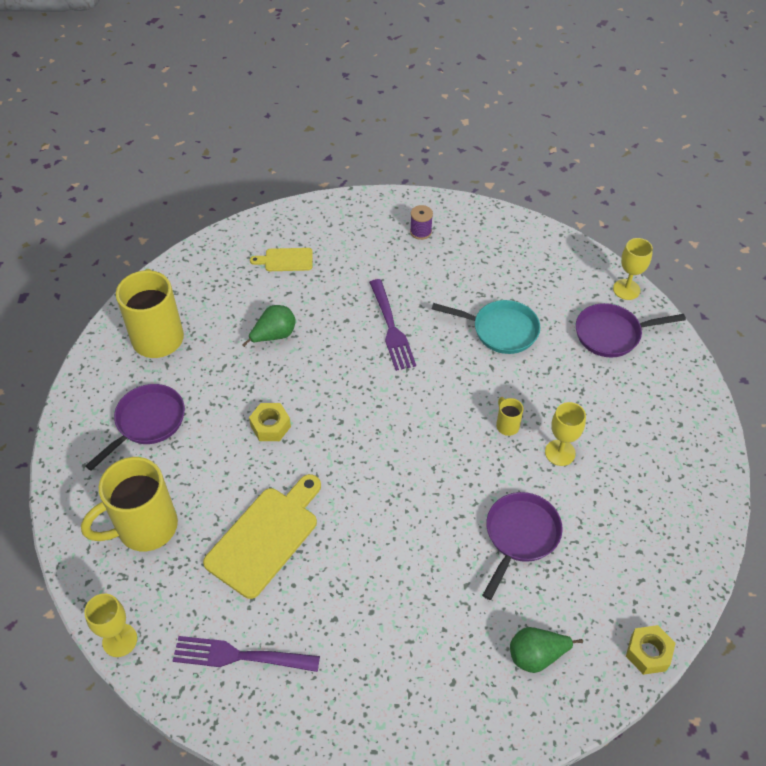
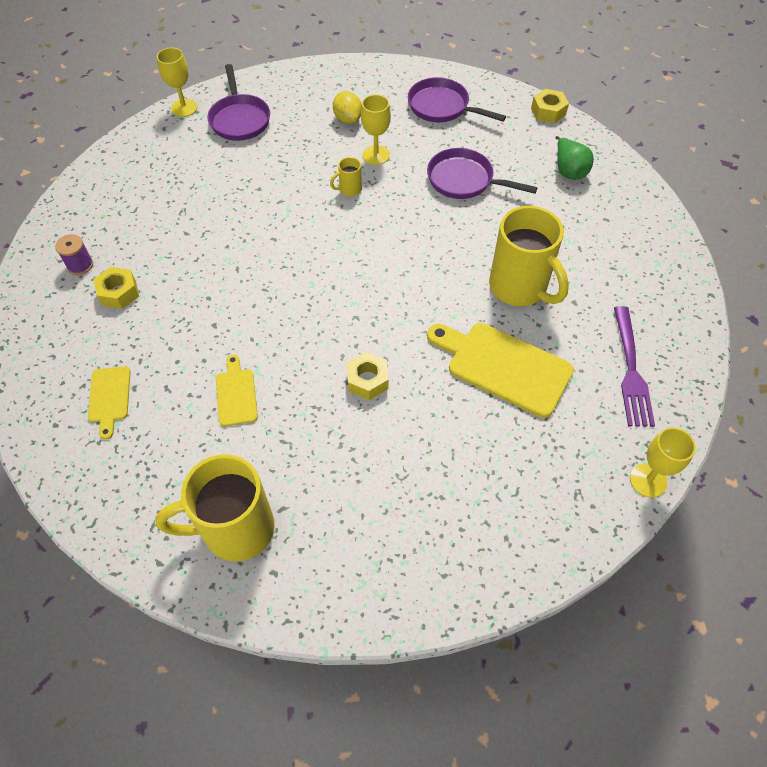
camera: 95 degrees left, 5 degrees up
yellow mug [81,457,178,551] -> yellow mug moved to [489,206,569,306]
purple pan [85,384,185,471] -> purple pan moved to [408,77,506,122]
green pear [242,305,296,347] -> yellow cutting board [216,355,258,427]
purple fork [369,279,416,371] -> none
turquoise pan [432,300,540,354] -> none
none -> yellow nut [94,267,139,309]
none -> yellow lemon [333,91,362,124]

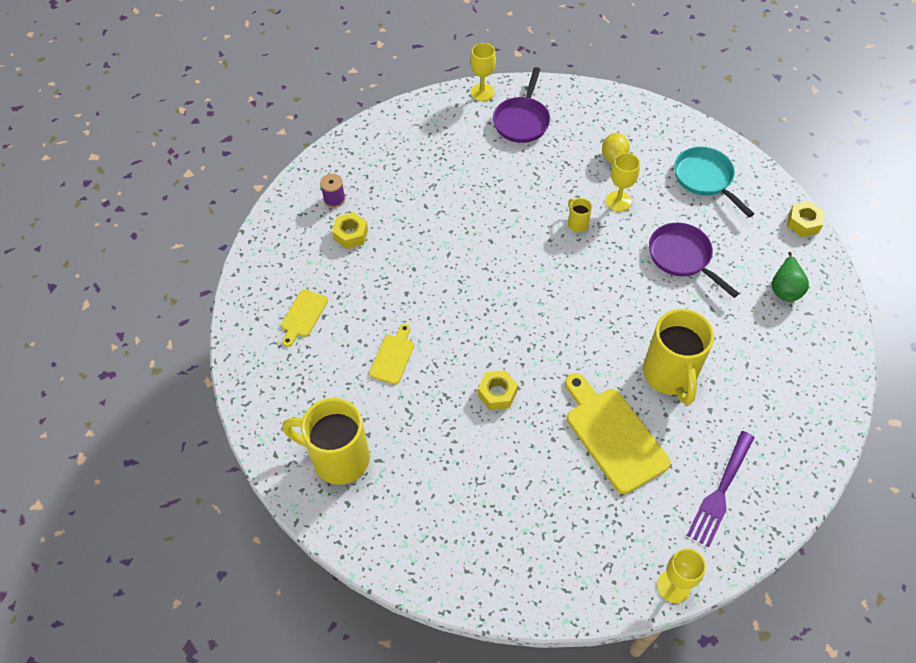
camera: 30 degrees right, 0 degrees up
yellow mug [330,157,362,196] -> yellow mug turned 60 degrees clockwise [568,198,592,232]
purple pan [408,77,506,122] -> turquoise pan [674,147,754,217]

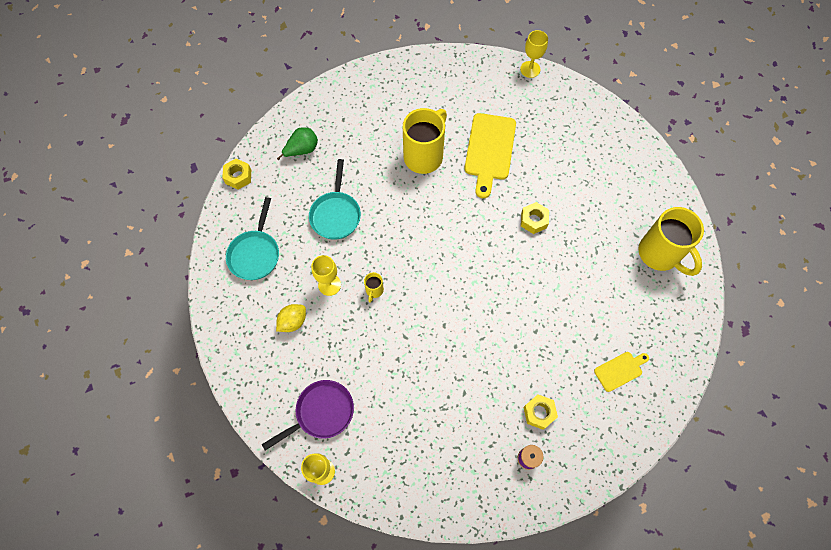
camera: 140 degrees left, 10 degrees up
yellow cutting board [369,324,414,384] -> none
purple pan [649,223,739,298] -> turquoise pan [309,159,361,240]
purple fork [687,431,755,547] -> none

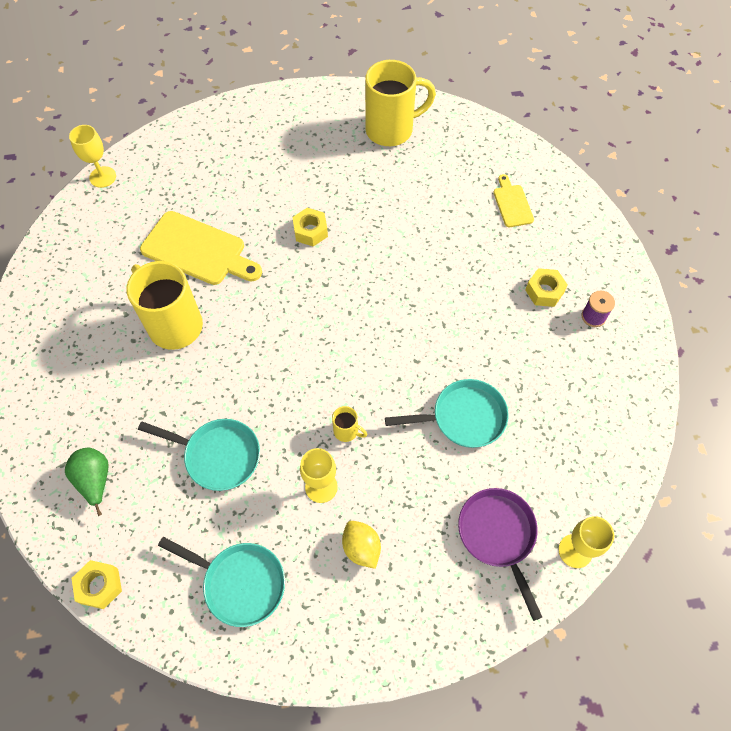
camera: 75 degrees left, 5 degrees down
none -> turquoise pan [385,379,509,448]

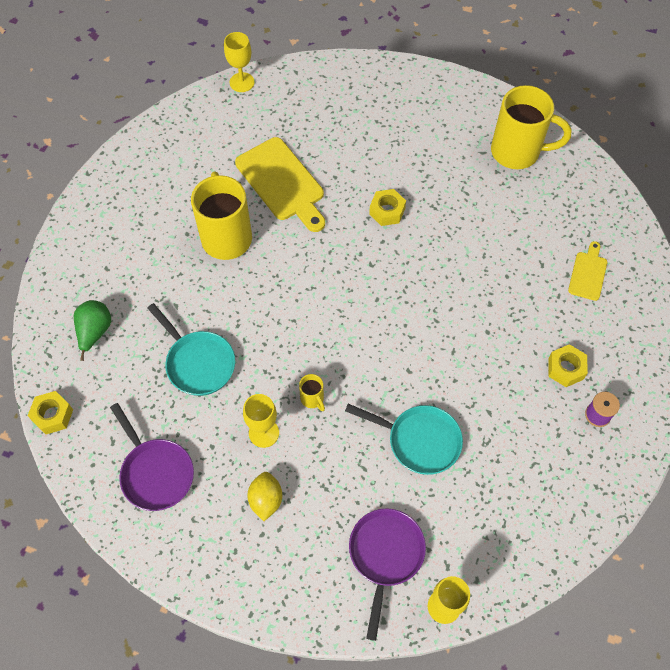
camera: 30 degrees right, 0 degrees up
turquoise pan [158,537,285,627] -> purple pan [110,403,194,511]

